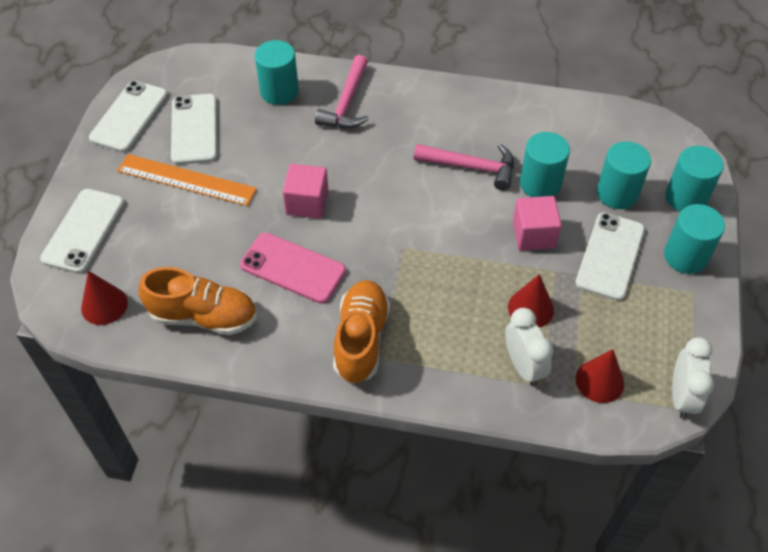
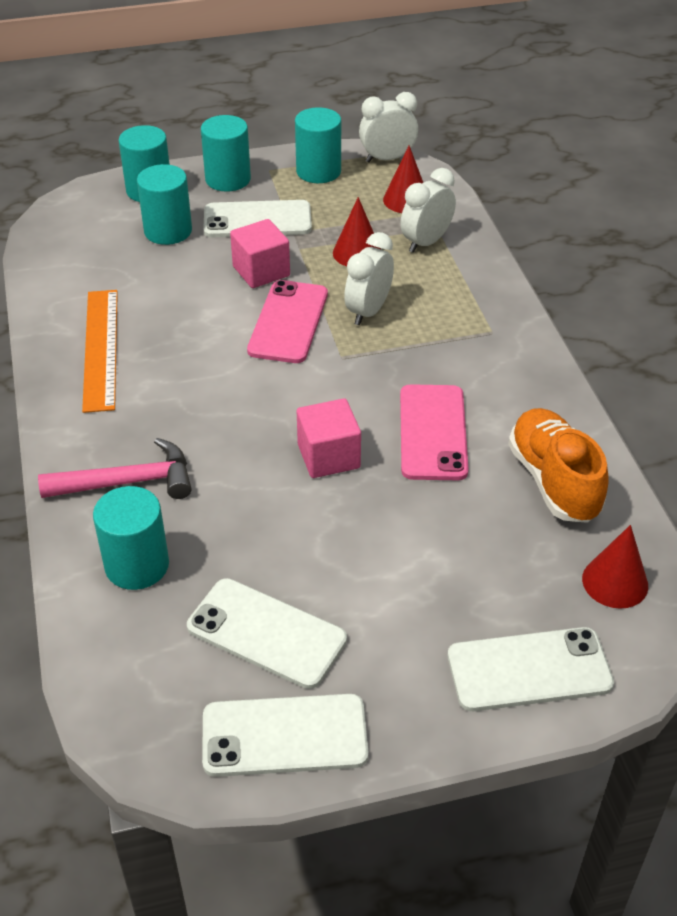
camera: 115 degrees left, 10 degrees down
orange ruler [117,154,257,206] -> orange ruler moved to [82,290,118,413]
white phone [171,94,217,165] -> white phone turned 60 degrees clockwise [187,578,347,689]
orange shoe [333,280,390,384] -> none
pink hammer [414,144,514,191] -> none
turquoise cylinder [520,132,570,197] -> turquoise cylinder moved to [295,107,341,183]
none -> pink phone [247,280,328,363]
none -> white clock [344,232,394,325]

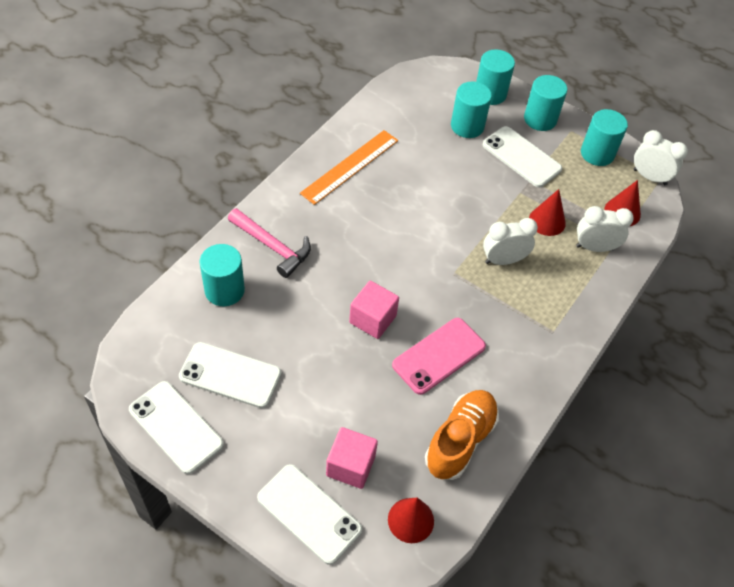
camera: 45 degrees right, 10 degrees up
white phone [187,578,347,689] -> white phone turned 60 degrees counterclockwise [179,342,281,408]
pink cube [230,219,290,288] -> pink cube moved to [326,427,378,489]
pink phone [247,280,328,363] -> none

